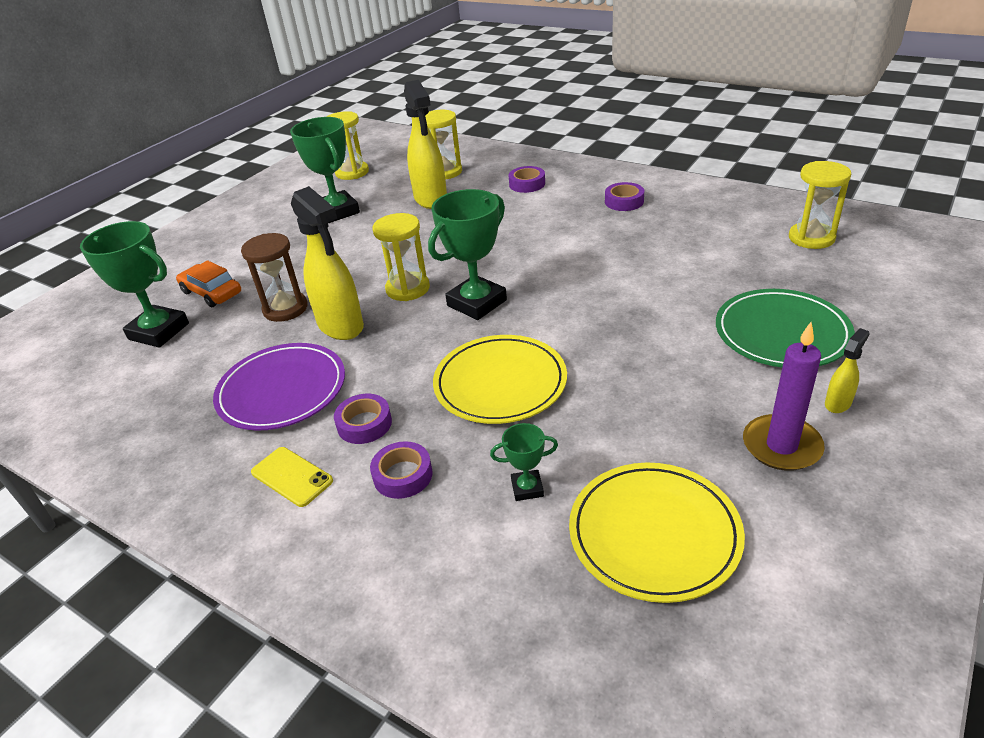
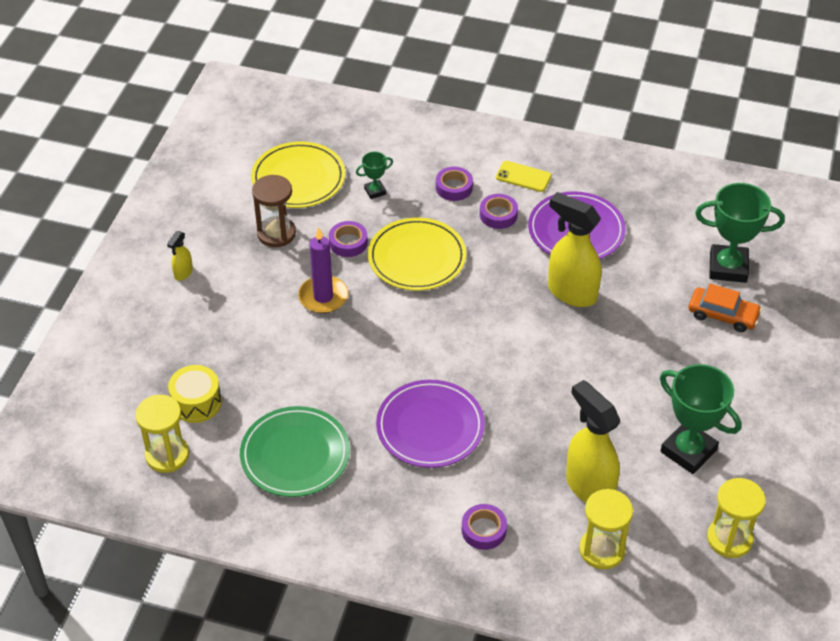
camera: 160 degrees right, 10 degrees up
brown hourglass [241,233,308,322] -> brown hourglass moved to [252,175,296,247]
yellow hourglass [373,213,430,301] -> none
green trophy [428,189,507,320] -> none
purple tape [605,182,644,211] -> purple tape moved to [329,221,368,257]
green plate [716,289,855,367] -> green plate moved to [240,406,350,497]
purple candle [743,322,825,471] -> purple candle moved to [298,227,348,313]
none -> yellow drum [168,365,222,423]
none -> purple plate [376,380,485,468]

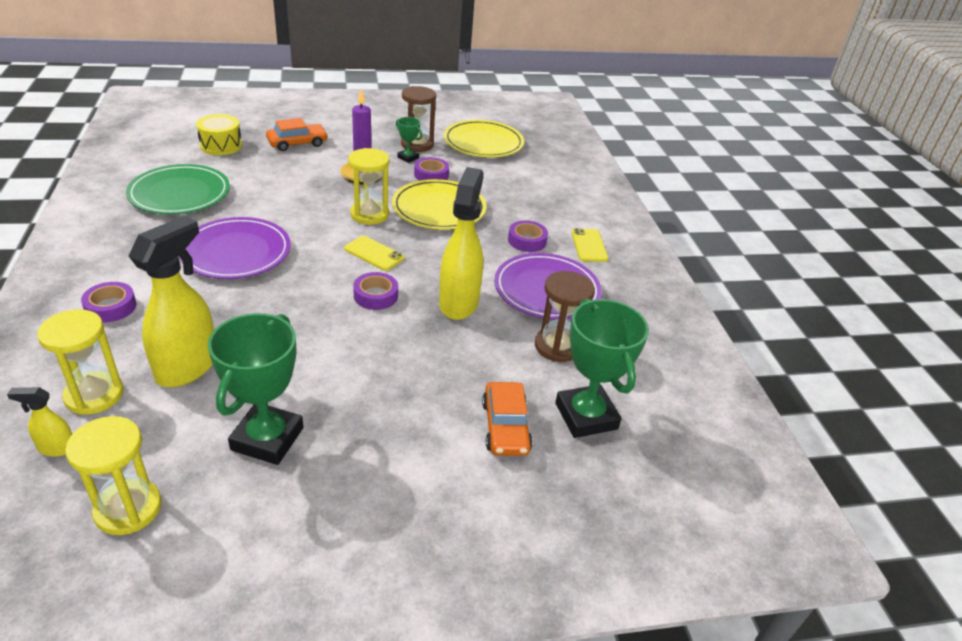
camera: 60 degrees right, 10 degrees down
yellow hourglass [135,395,189,473] -> yellow hourglass moved to [348,148,389,225]
yellow spray bottle [167,231,193,281] -> yellow spray bottle moved to [7,387,72,457]
green trophy [356,152,393,199] -> green trophy moved to [396,117,422,163]
purple tape [436,167,473,201] -> purple tape moved to [353,272,398,310]
none -> orange car [266,118,328,151]
none -> yellow phone [344,236,405,271]
none -> brown hourglass [535,271,595,362]

